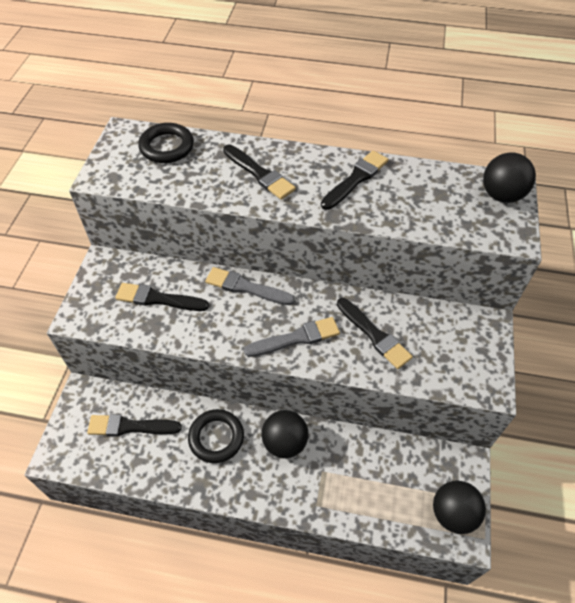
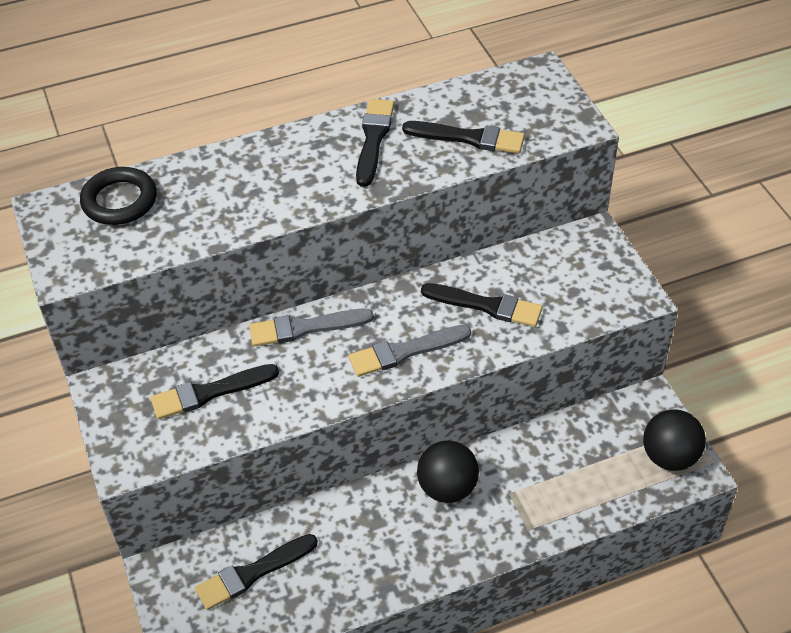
camera: 30 degrees left, 5 degrees down
black ring [188,409,244,463] -> none
black brush [223,145,296,200] -> black brush moved to [402,121,525,153]
grey brush [244,317,340,357] -> grey brush turned 150 degrees counterclockwise [349,325,471,377]
black ball [483,152,536,203] -> none

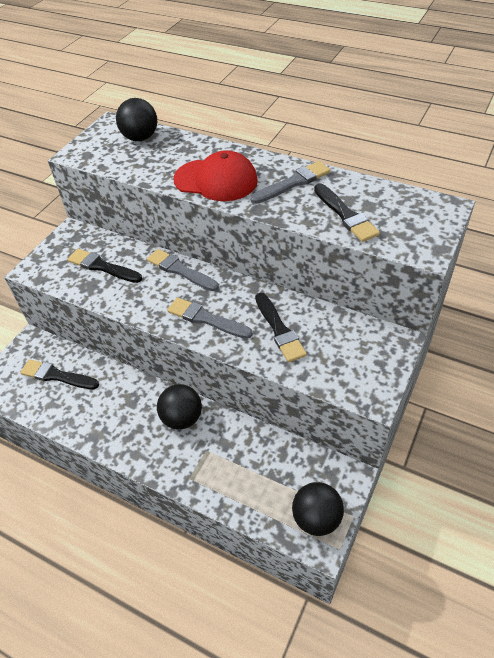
camera: 50 degrees right, 0 degrees up
black ring [80,167,157,225] -> black ball [116,98,157,141]
black brush [356,99,394,187] -> grey brush [250,161,331,204]
none -> red cap [173,150,258,201]

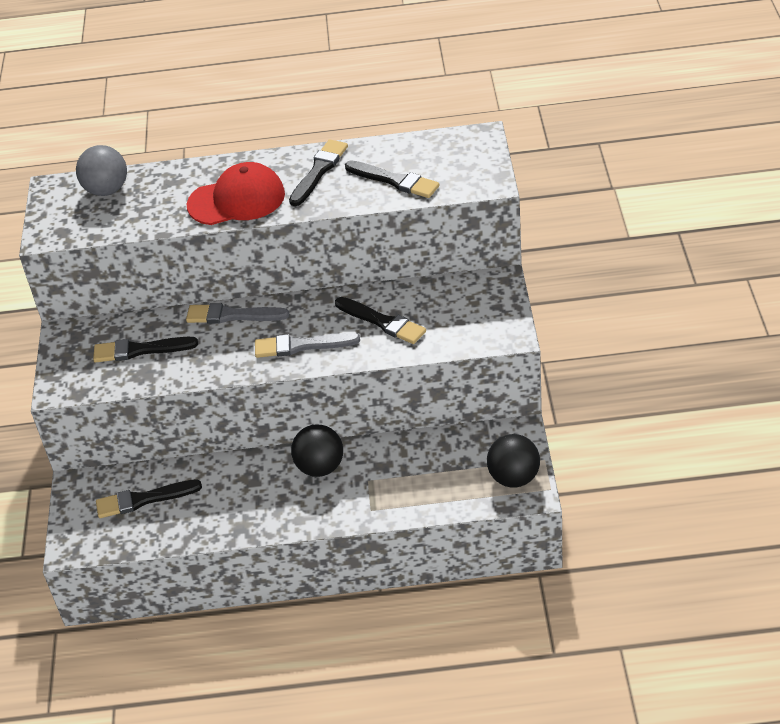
camera: 30 degrees left, 5 degrees down
black ball [116,98,157,141] -> grey ball [76,145,127,196]
grey brush [250,161,331,204] -> black brush [289,139,348,206]

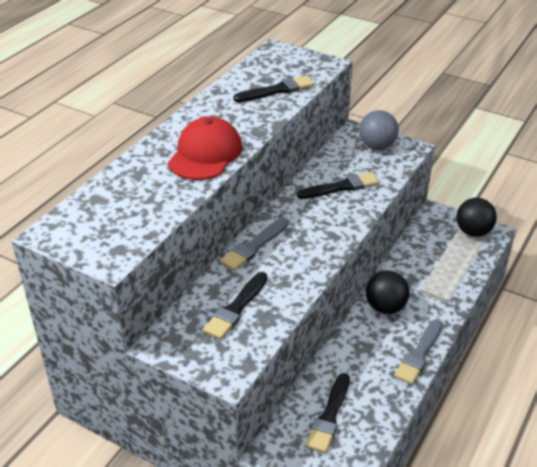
camera: 60 degrees left, 5 degrees down
grey ball [76,145,127,196] -> grey ball moved to [359,110,399,150]
grey brush [255,332,360,358] -> grey brush moved to [394,319,443,385]
black brush [289,139,348,206] -> none

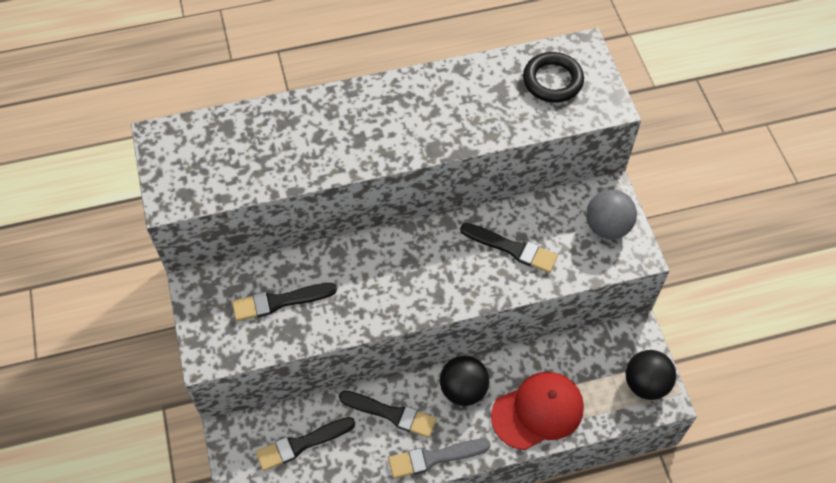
camera: 45 degrees right, 20 degrees up
red cap [168,117,242,180] -> red cap moved to [491,372,584,450]
grey brush [220,218,288,271] -> none
black brush [233,75,314,102] -> black brush moved to [339,391,437,438]
none -> black ring [523,52,584,103]

